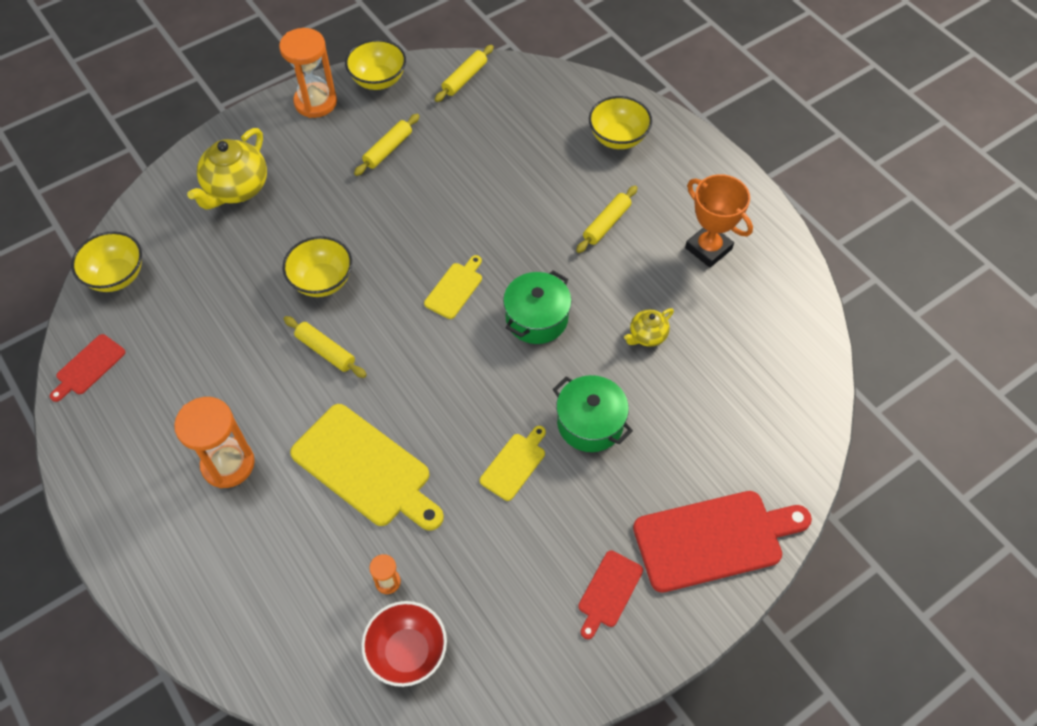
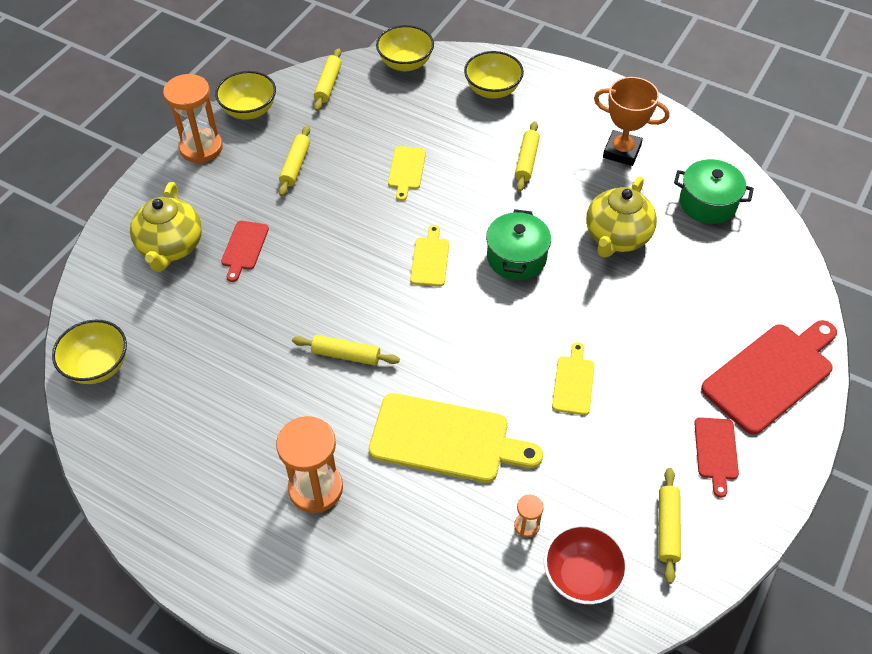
camera: 25 degrees left, 5 degrees down
red cutting board [50,334,126,402] -> red cutting board moved to [221,221,269,282]
yellow bowl [283,236,352,297] -> yellow bowl moved to [376,25,434,71]
green pot [553,375,633,452] -> green pot moved to [674,159,754,224]
yellow teapot [624,308,674,347] -> yellow teapot [586,176,657,258], size x1.89
none -> yellow cutting board [388,146,426,201]
none -> yellow rolling pin [659,468,681,584]

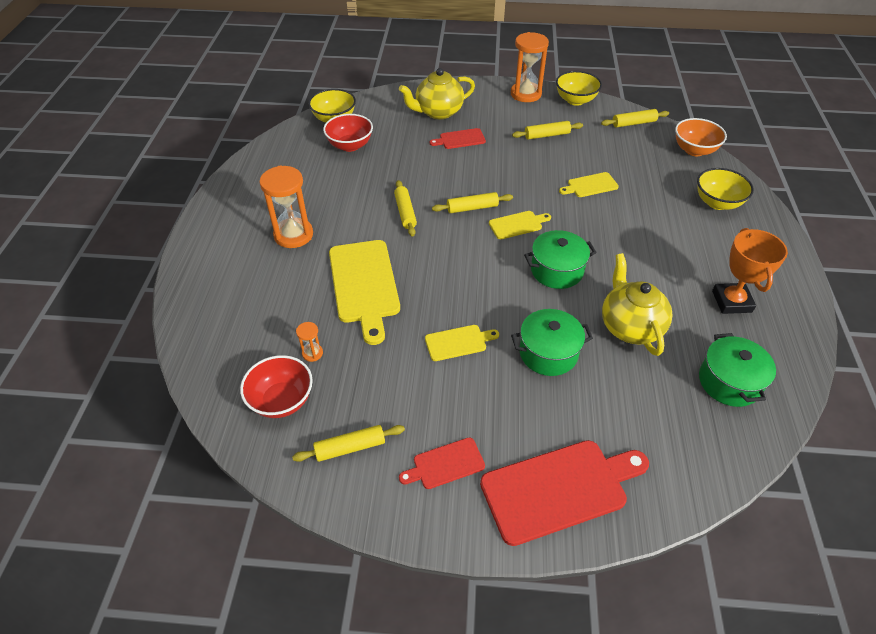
camera: 65 degrees right, 5 degrees down
yellow bowl [376,25,434,71] -> orange bowl [675,118,727,156]
yellow rolling pin [515,121,540,192] -> yellow rolling pin moved to [432,192,513,213]
yellow teapot [586,176,657,258] -> yellow teapot turned 75 degrees clockwise [602,253,673,356]
red cutting board [701,320,837,435] -> red cutting board turned 45 degrees counterclockwise [480,440,649,546]
none -> red bowl [323,114,373,152]
none -> green pot [511,309,593,376]

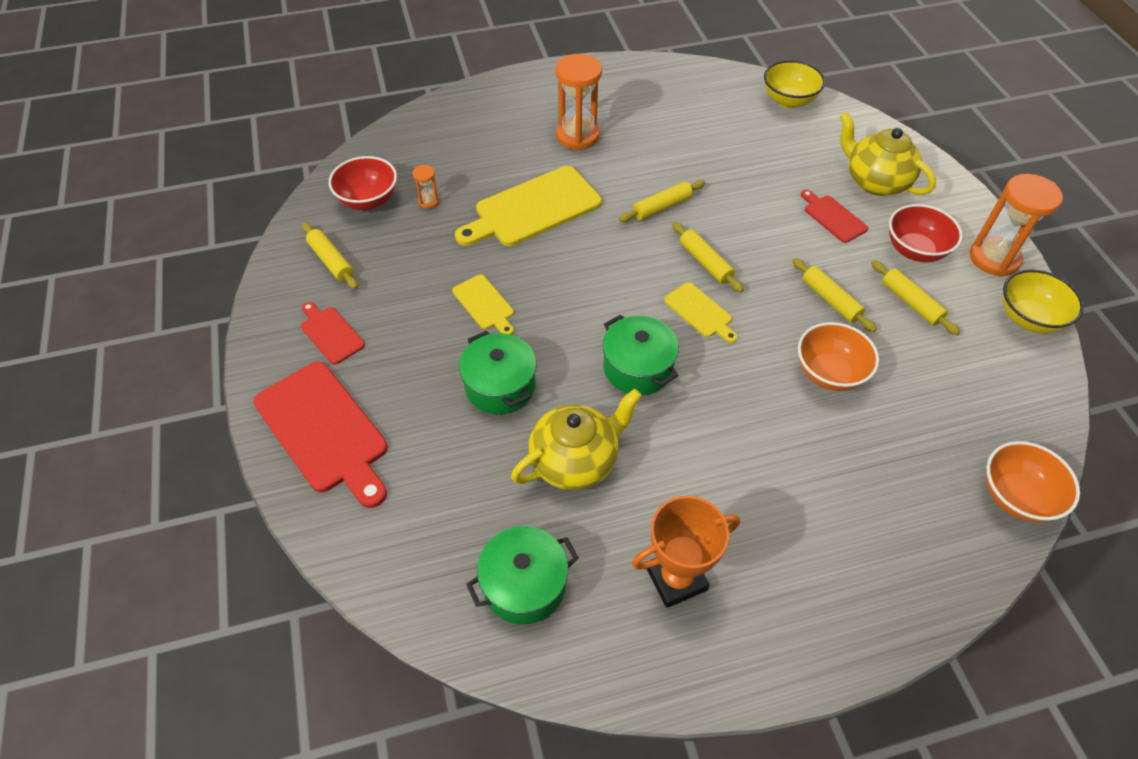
camera: 70 degrees right, 5 degrees up
red bowl [323,114,373,152] -> red bowl moved to [889,204,963,262]
yellow cutting board [559,172,619,197] -> orange bowl [798,322,879,391]
yellow rolling pin [601,109,669,128] -> yellow rolling pin moved to [792,258,877,332]
yellow bowl [697,168,754,210] -> none

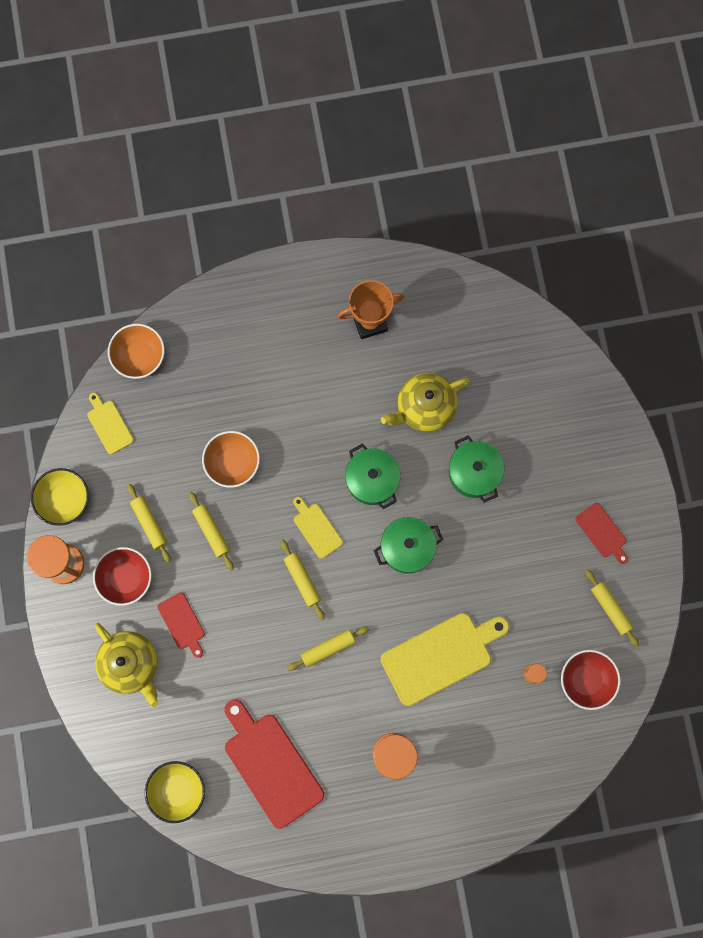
camera: 175 degrees left, 25 degrees up
red cutting board [253,361,388,508] -> red cutting board moved to [224,700,324,829]
yellow cutting board [452,275,514,335] -> yellow cutting board moved to [87,393,134,454]
green pot [466,526,579,625] -> green pot moved to [373,517,443,574]

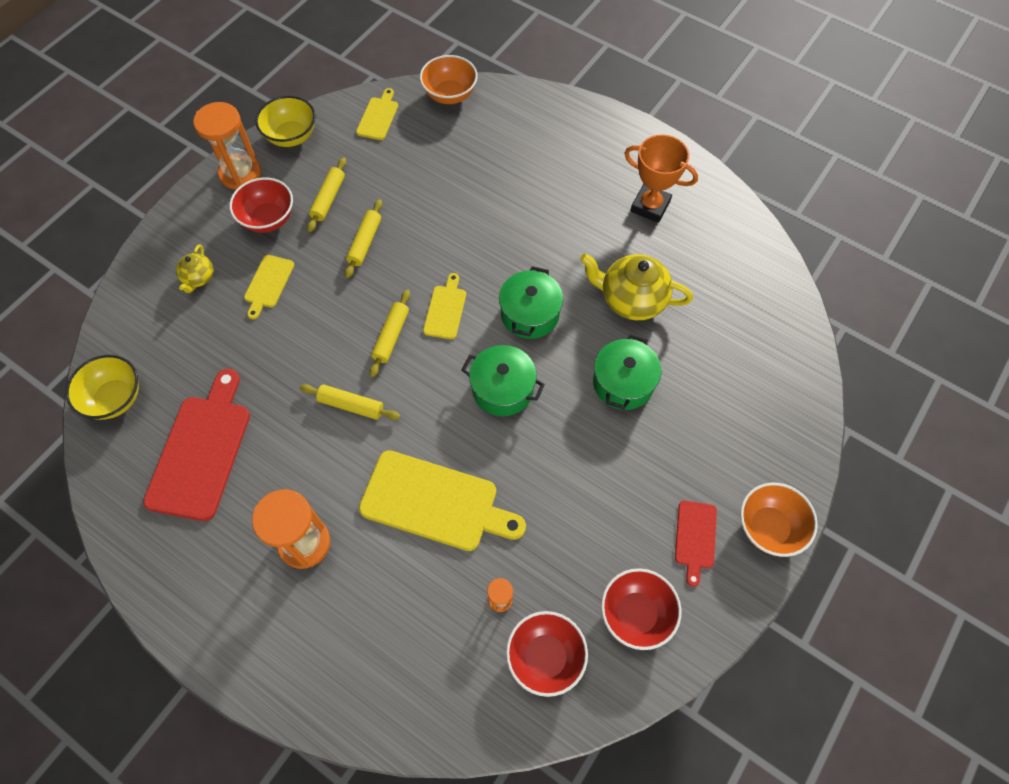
camera: 45 degrees right, 15 degrees down
yellow teapot [95,623,158,707] -> yellow teapot [176,244,213,293], size x0.53
red cutting board [158,592,205,658] -> yellow cutting board [244,255,294,319]
orange bowl [202,431,260,488] -> orange bowl moved to [740,483,818,557]
yellow rolling pin [585,570,639,647] -> red bowl [601,568,681,650]

